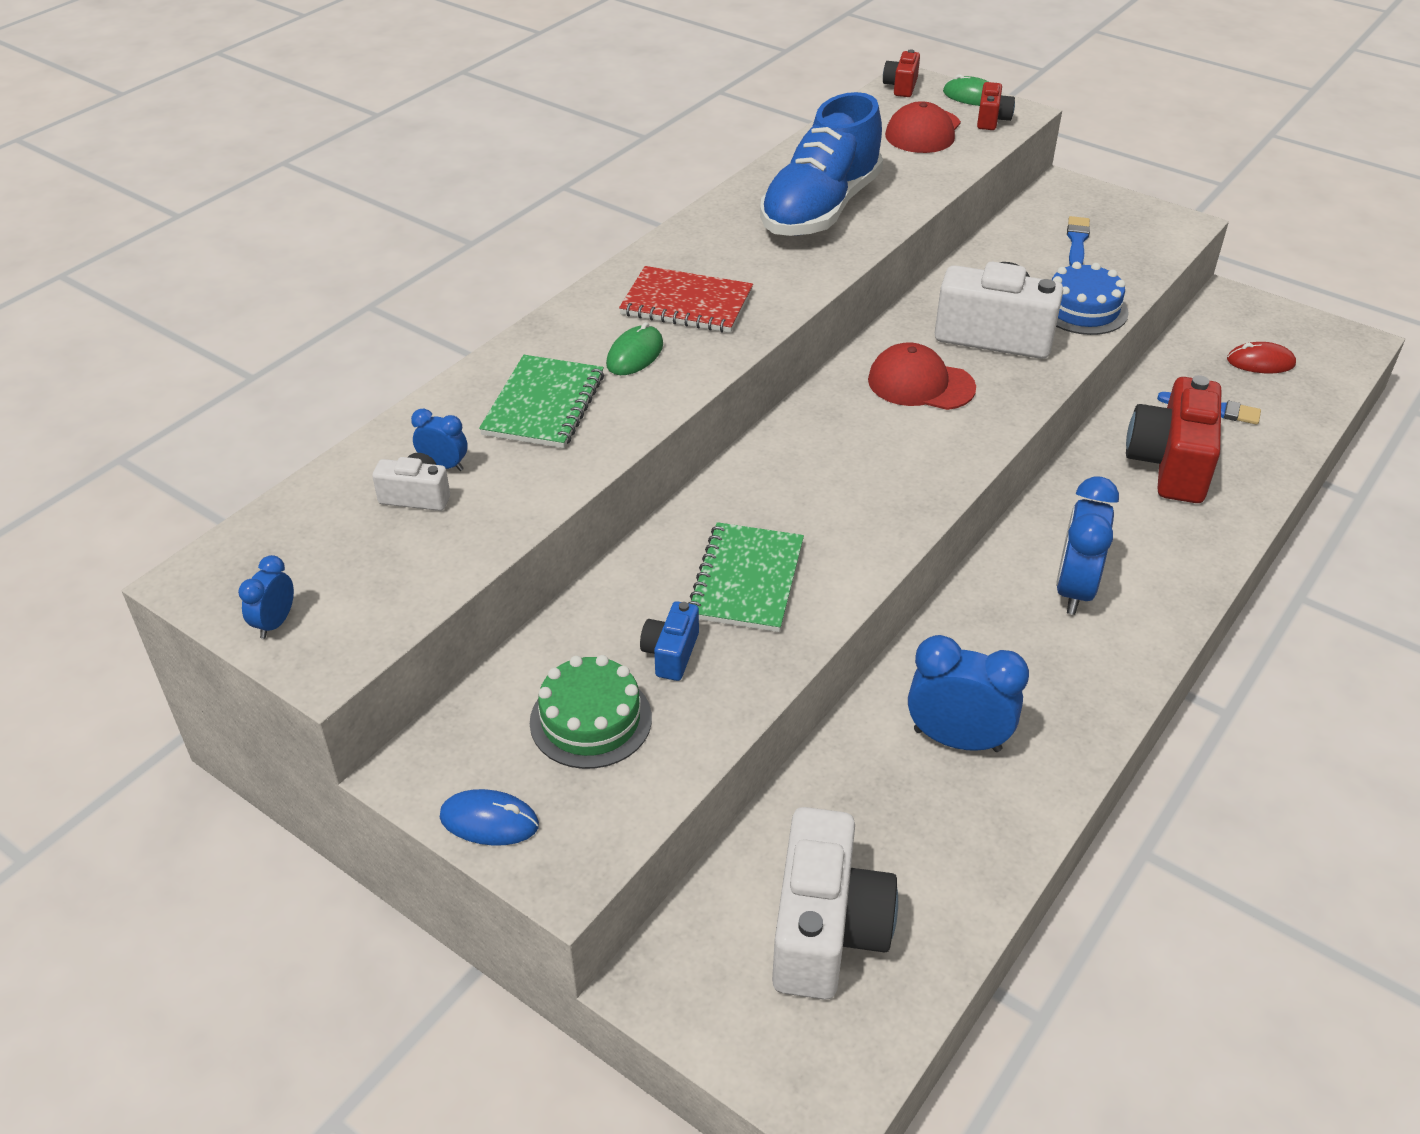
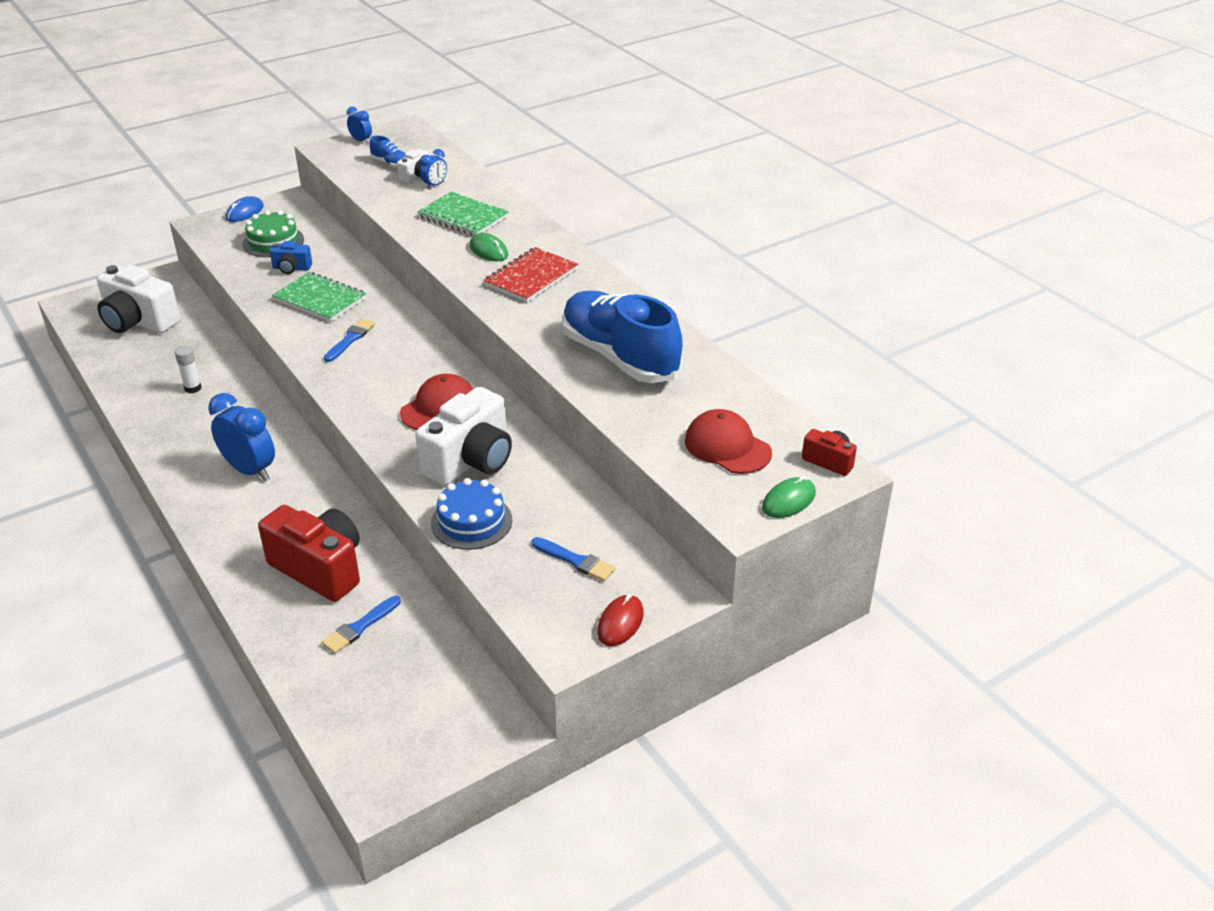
camera: 110 degrees right, 5 degrees down
blue camera [640,601,699,681] -> blue camera turned 150 degrees clockwise [270,241,312,274]
blue clock [908,635,1029,752] -> white glue stick [175,346,202,393]
red camera [977,82,1015,130] -> none
red mouse [1227,342,1296,373] -> red mouse moved to [597,594,644,646]
none -> blue brush [324,319,375,362]
none -> blue shoe [370,136,405,168]

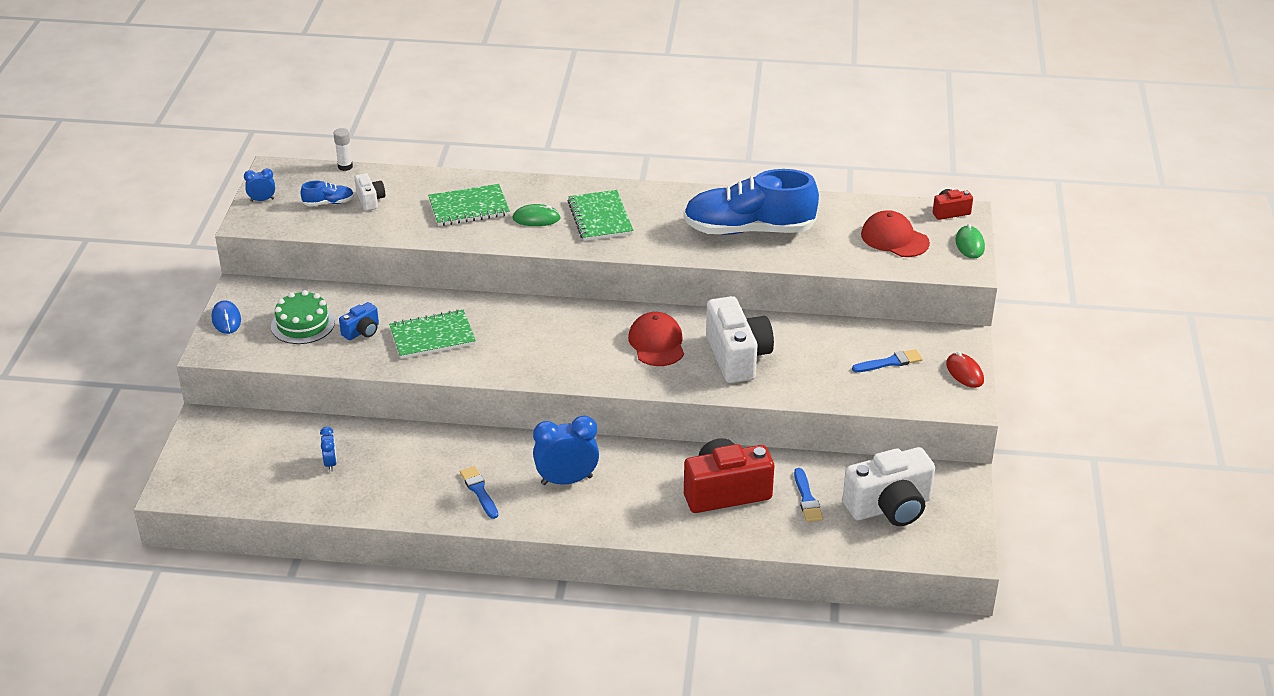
camera: 50 degrees left, 0 degrees up
white camera [97,265,181,333] -> white camera moved to [843,447,935,526]
white glue stick [175,346,202,393] -> white glue stick moved to [334,128,353,171]
blue brush [324,319,375,362] -> blue brush moved to [460,466,498,519]
blue clock [420,149,447,189] -> blue clock moved to [320,427,337,472]
blue cake [431,478,512,550] -> none
red notebook [483,247,578,302] -> green notebook [568,190,633,241]
red cap [685,409,772,474] -> red cap turned 45 degrees clockwise [861,210,930,257]

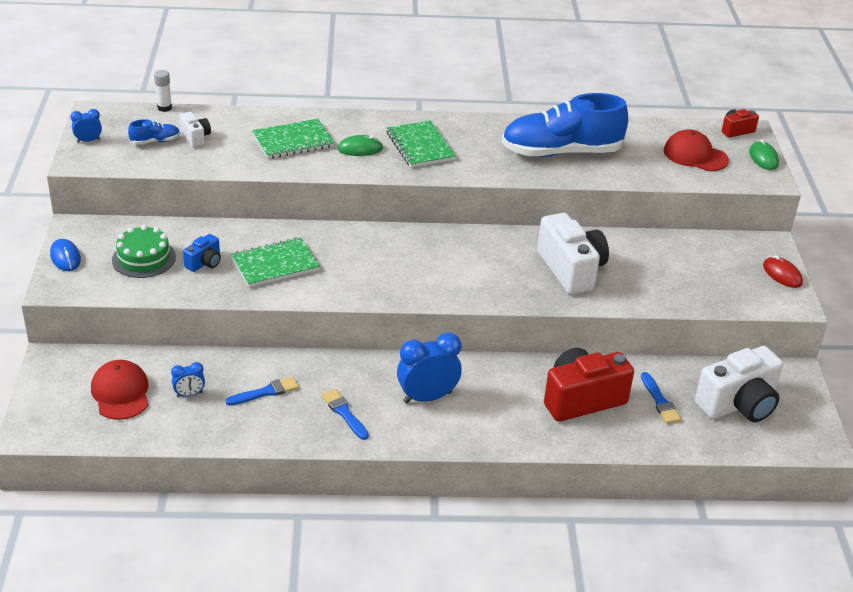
camera: 10 degrees left, 0 degrees up
blue clock [320,427,337,472] -> blue clock turned 90 degrees clockwise [171,362,205,397]
red cap [628,312,684,366] -> red cap moved to [91,360,149,420]
blue brush [852,349,923,372] -> blue brush moved to [225,377,299,405]

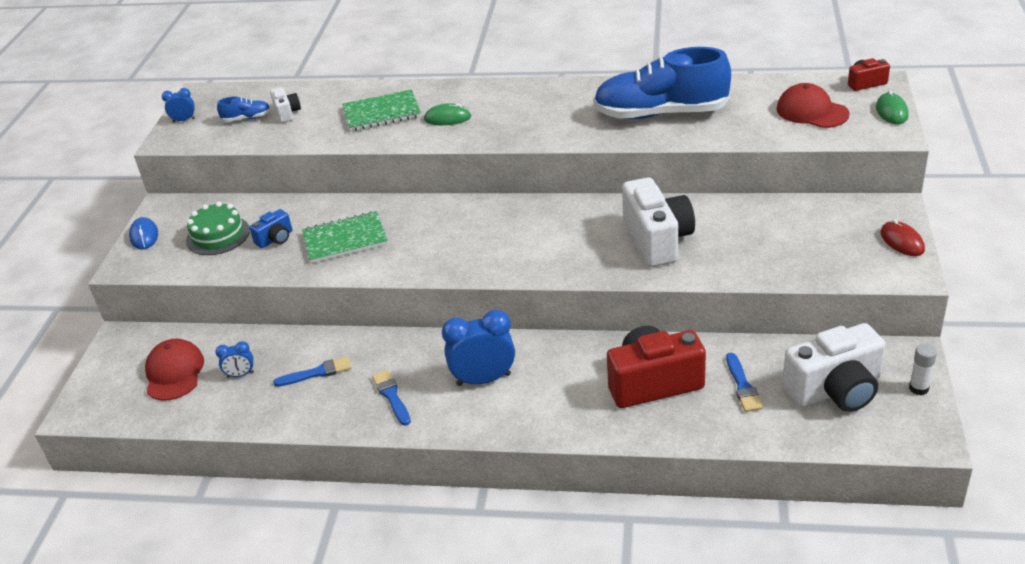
camera: 15 degrees right, 0 degrees up
white glue stick [154,70,172,112] -> white glue stick moved to [909,344,937,395]
green notebook [387,120,456,167] -> none

